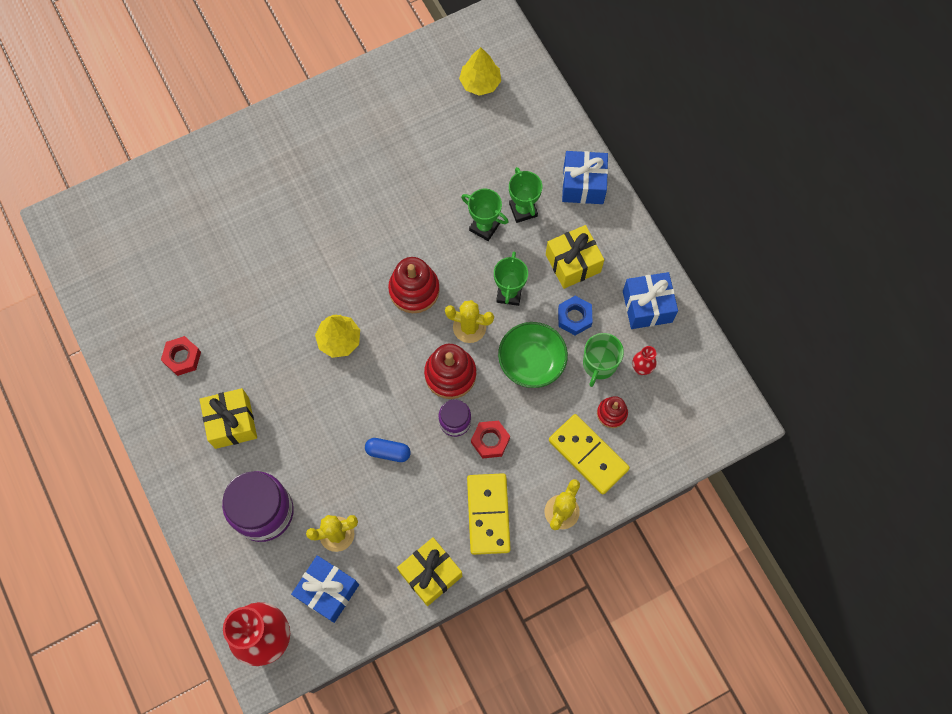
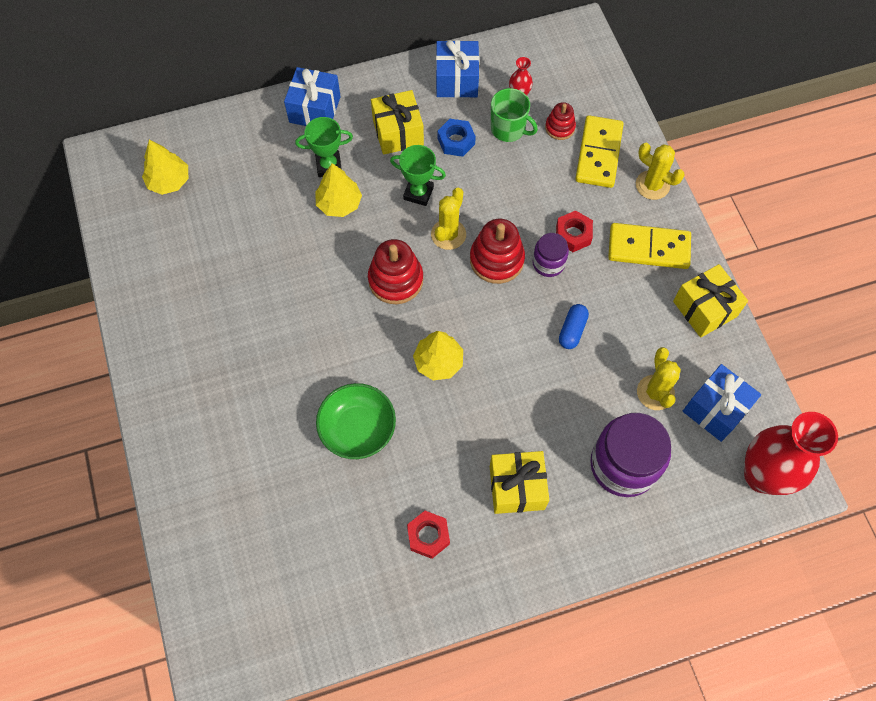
camera: 80 degrees left, 5 degrees down
green trophy [461,189,508,241] -> yellow tree [315,163,362,217]
green bowl [498,322,568,388] -> green bowl moved to [316,383,396,459]
yellow domino [549,414,630,494] -> yellow domino turned 45 degrees counterclockwise [575,115,624,188]

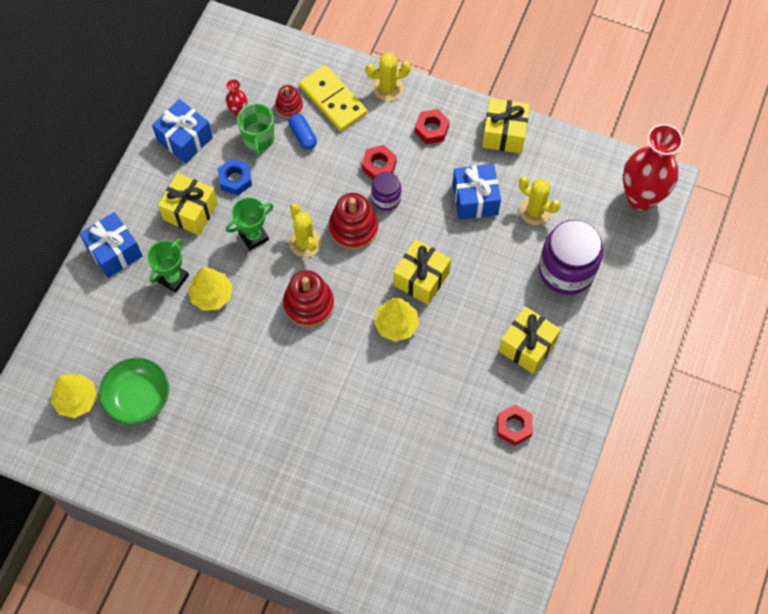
camera: 50 degrees left, 0 degrees up
green bowl [316,383,396,459] -> green bowl moved to [99,358,169,424]
green mug [491,88,538,142] -> green mug turned 105 degrees clockwise [237,103,275,156]
blue capsule [559,304,589,349] -> blue capsule moved to [289,113,317,150]
yellow domino [608,223,691,269] -> red nut [415,109,450,144]
blue gift [683,364,761,442] -> blue gift moved to [452,164,501,220]
none -> yellow gift [393,239,451,305]

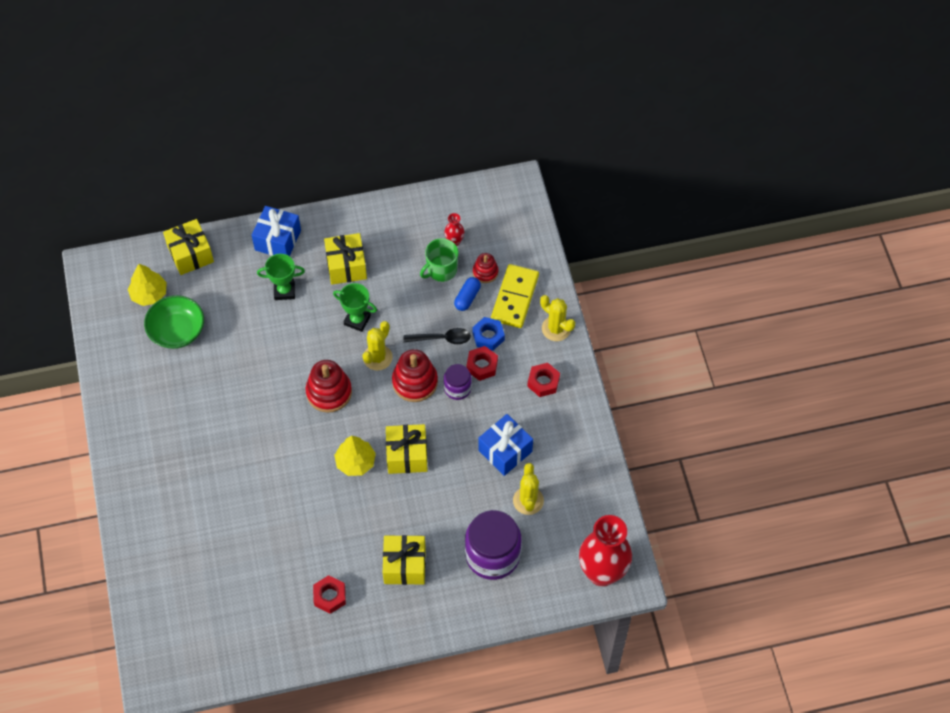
camera: 55 degrees right, 5 degrees down
blue gift [152,99,213,163] -> none
yellow tree [188,267,233,311] -> none
blue nut [218,158,252,195] -> blue nut moved to [472,317,505,351]
yellow gift [482,98,530,154] -> yellow gift moved to [163,219,214,275]
none -> black spoon [404,328,471,344]

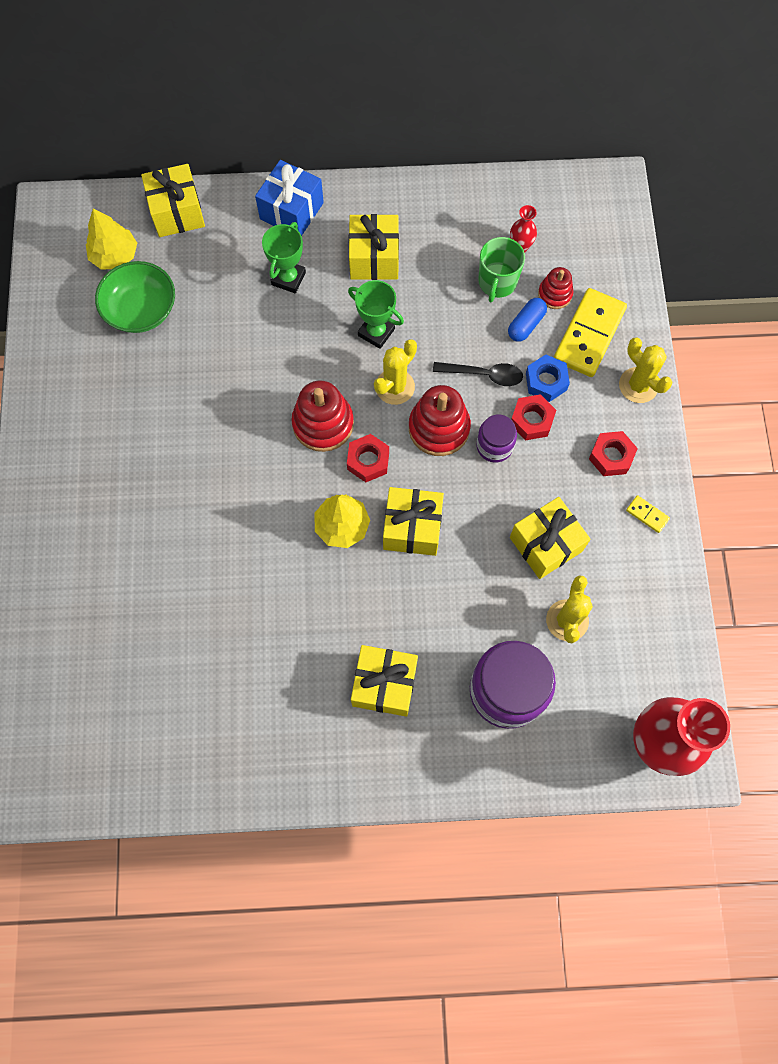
camera: 10 degrees right, 10 degrees up
green trophy [257,254,305,300] -> green trophy turned 75 degrees counterclockwise [262,222,306,293]
red nut [313,575,346,614] -> red nut moved to [347,434,389,482]
green mug [420,238,458,282] -> green mug turned 45 degrees counterclockwise [478,237,525,302]
blue gift [478,414,533,476] -> yellow gift [510,497,591,579]
none -> yellow domino [626,495,670,533]

